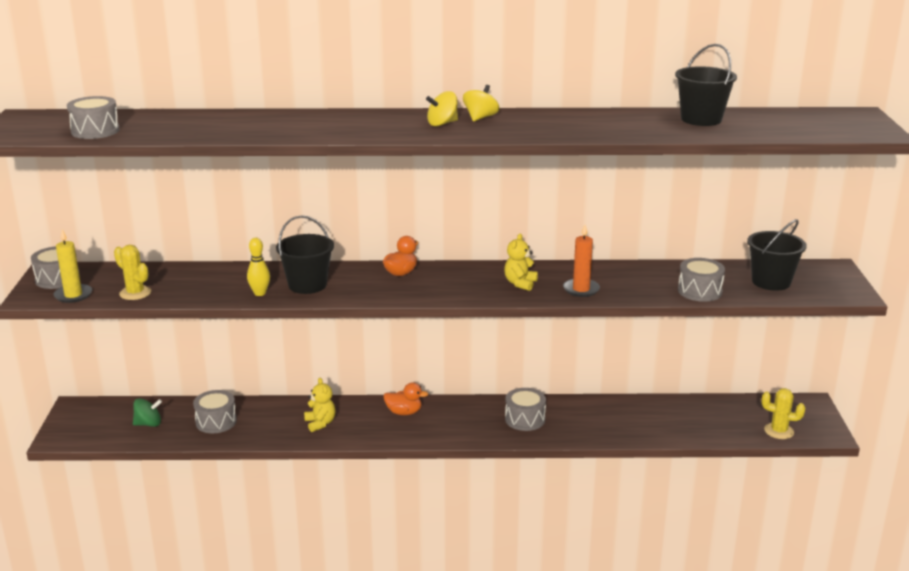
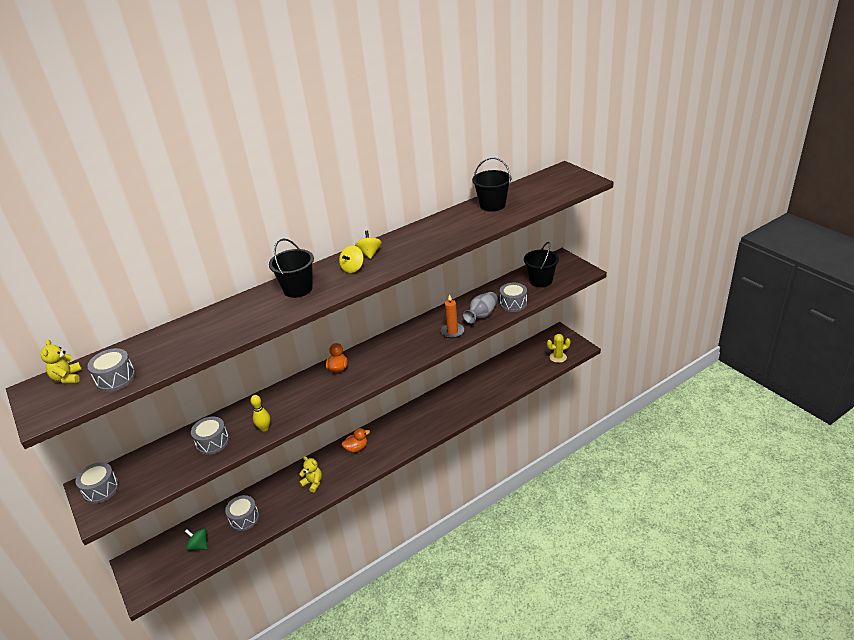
camera: 30 degrees left, 10 degrees up
yellow candle [54,229,92,303] -> none
yellow cactus [114,245,151,300] -> none
green spinning top [133,398,162,427] -> green spinning top turned 105 degrees counterclockwise [185,529,208,550]
black bucket [276,215,334,294] -> black bucket moved to [269,238,314,298]
yellow teddy bear [504,234,538,291] -> yellow teddy bear moved to [40,340,82,384]
grey drum [505,388,546,431] -> grey drum moved to [191,417,229,455]
none -> grey vase [463,292,498,324]

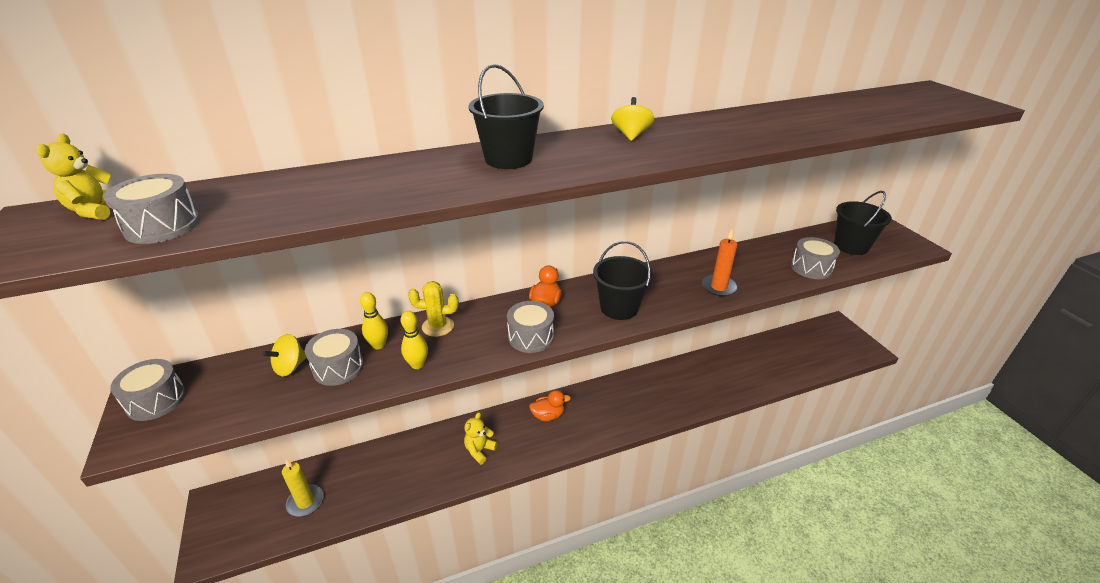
camera: 10 degrees right, 0 degrees up
green spinning top [185,529,208,550] -> yellow candle [282,459,324,517]
grey drum [225,495,259,531] -> grey drum moved to [507,301,554,353]
yellow teddy bear [299,456,322,493] -> yellow teddy bear turned 105 degrees counterclockwise [464,412,498,465]
yellow spinning top [339,246,364,273] -> yellow spinning top moved to [262,334,307,377]
grey vase [463,292,498,324] -> none
black bucket [472,158,511,212] -> black bucket moved to [593,241,653,320]
yellow cactus [547,334,571,363] -> yellow cactus moved to [408,281,458,337]
none -> yellow bowling pin [360,292,388,349]

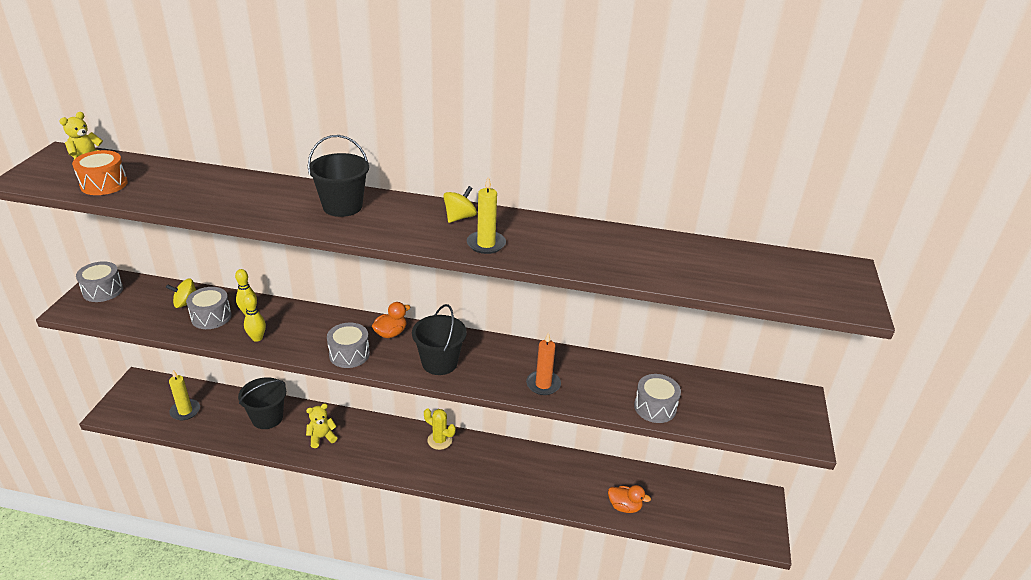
camera: 30 degrees right, 0 degrees up
grey drum [103,174,200,244] -> orange drum [72,150,128,195]
yellow cactus [408,281,458,337] -> yellow cactus moved to [424,408,456,450]
orange duck [529,390,571,421] -> orange duck moved to [608,485,651,513]
black bucket [834,191,892,255] -> black bucket moved to [238,377,286,429]
none -> yellow candle [467,177,506,254]

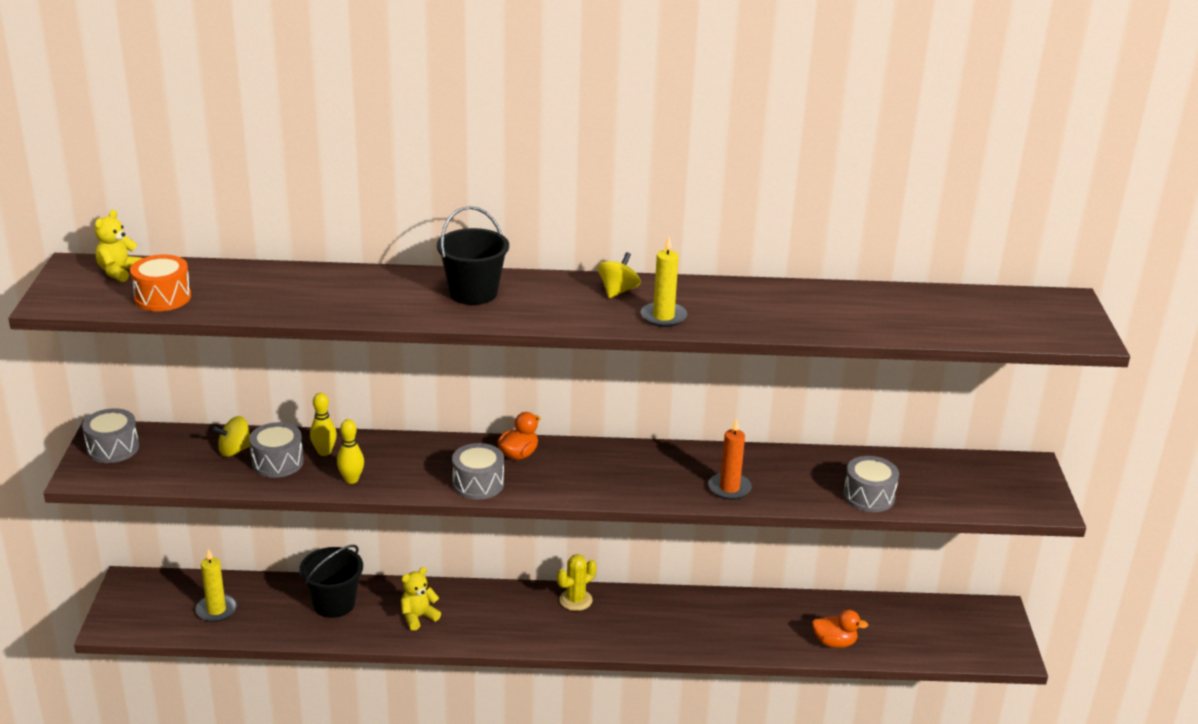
camera: 10 degrees left, 5 degrees down
black bucket [412,304,467,375] -> none
yellow cactus [424,408,456,450] -> yellow cactus turned 60 degrees counterclockwise [557,554,597,611]

